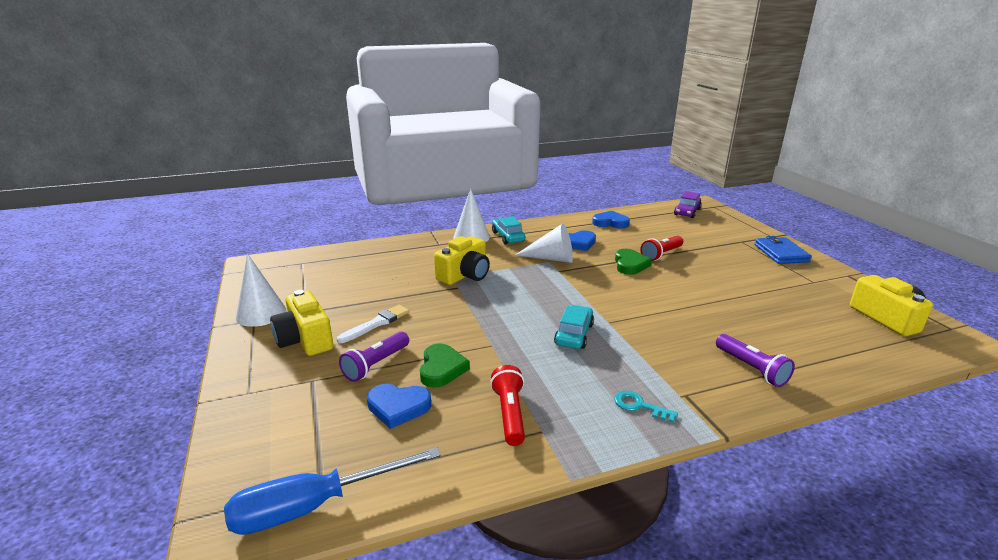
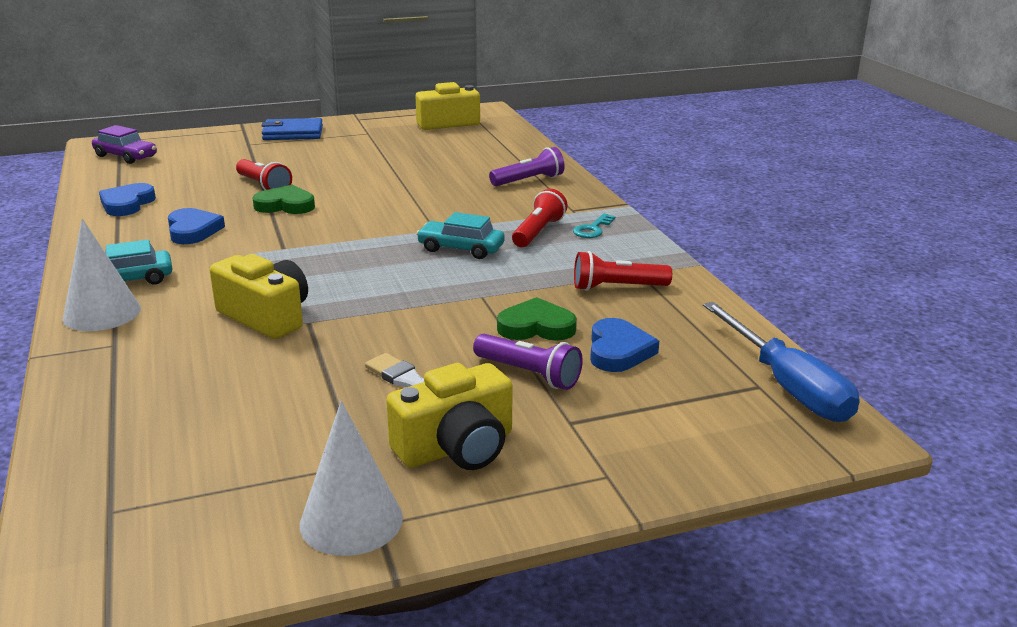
camera: 90 degrees left, 0 degrees up
white cone [515,223,573,263] -> none
none -> red flashlight [512,189,568,247]

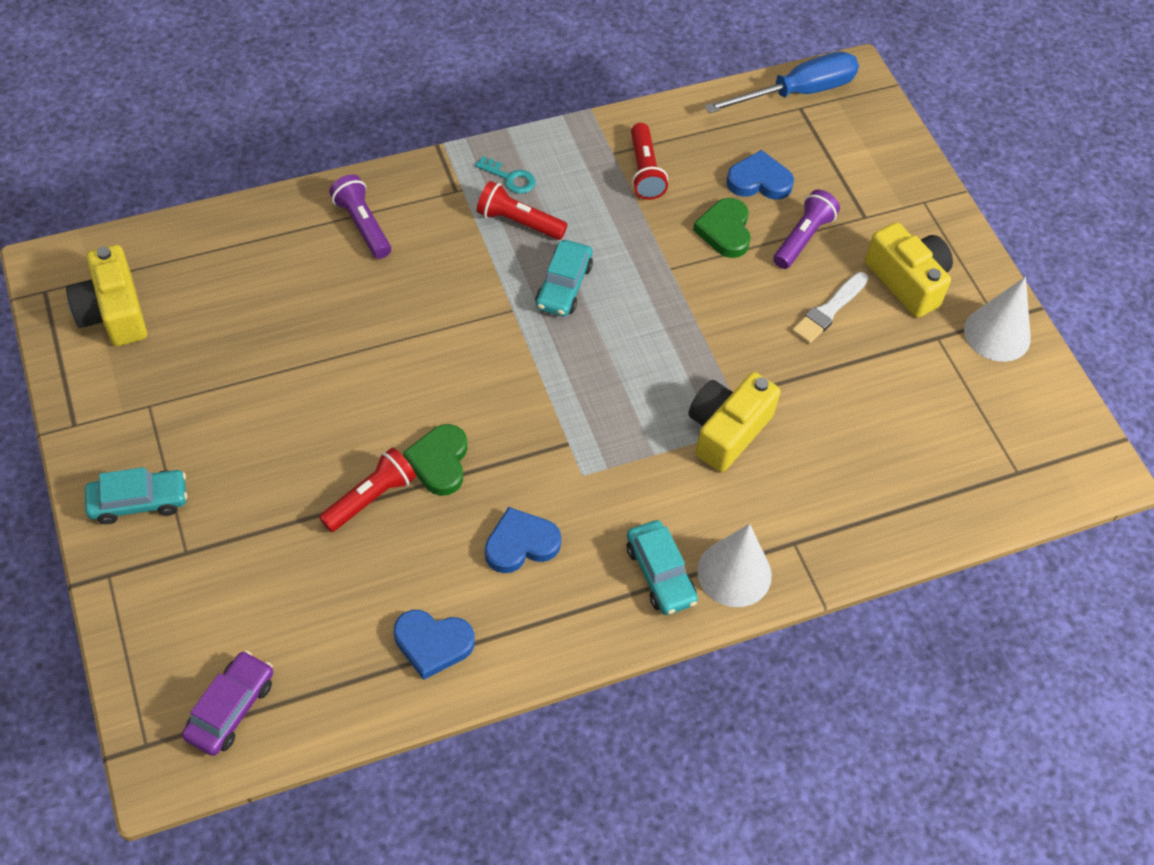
camera: 95 degrees left, 30 degrees up
blue wallet [261,118,323,140] -> turquoise car [85,467,187,524]

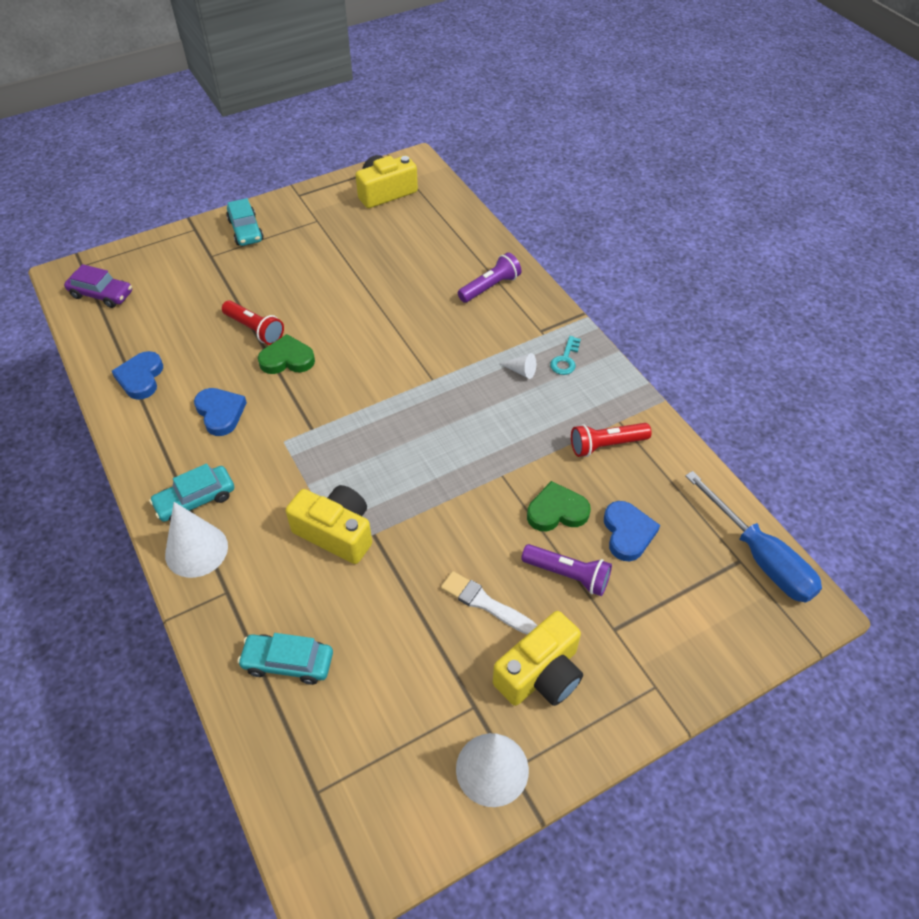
camera: 85 degrees right, 5 degrees down
red flashlight [477,181,568,240] -> white cone [499,353,536,379]
turquoise car [535,240,593,317] -> turquoise car moved to [237,633,333,685]

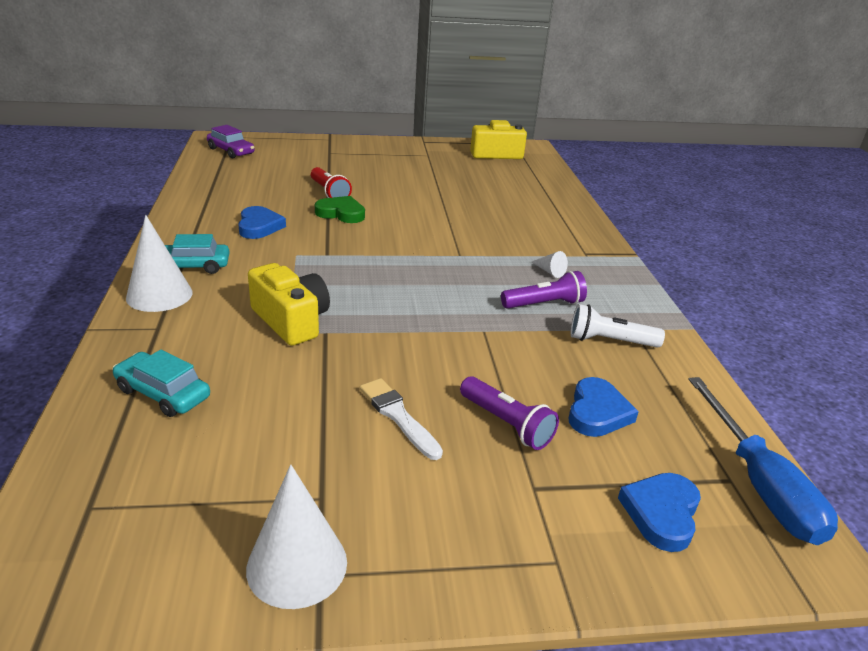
camera: 20 degrees right, 20 degrees down
blue heart [112,351,163,400] -> blue heart moved to [618,473,701,552]
turquoise car [226,198,264,246] -> none
purple flashlight [458,252,522,303] -> purple flashlight moved to [501,271,587,309]
yellow camera [493,611,583,706] -> none
green heart [527,481,591,531] -> none
turquoise key [550,336,581,375] -> none
red flashlight [571,423,652,457] -> white flashlight [571,304,665,348]

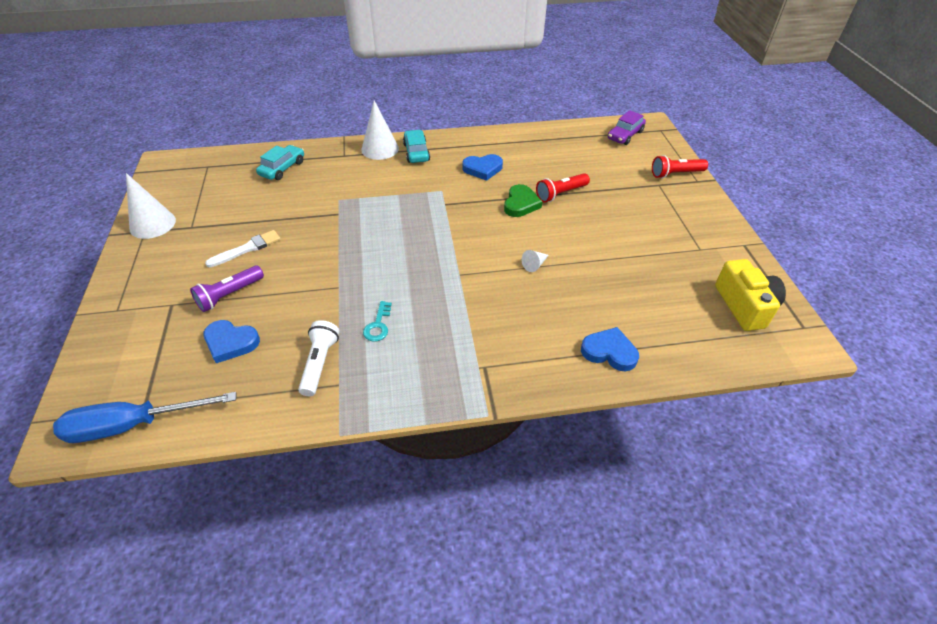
camera: 90 degrees right, 15 degrees up
yellow camera [248,263,330,346] -> none
purple flashlight [501,271,587,309] -> turquoise key [363,301,392,342]
white cone [532,251,568,278] -> white cone moved to [522,250,549,272]
blue heart [618,473,701,552] -> blue heart moved to [581,327,639,371]
none -> red flashlight [652,155,708,179]

